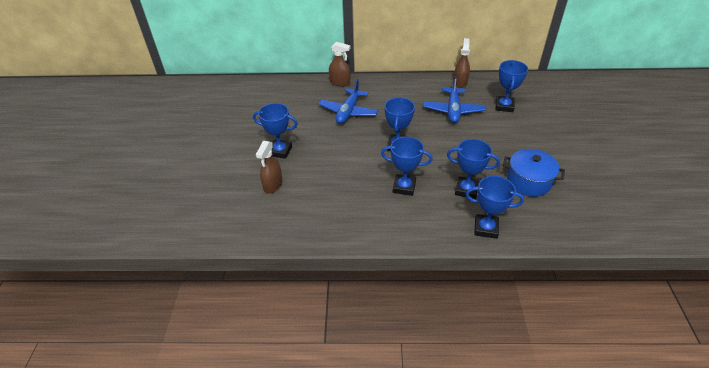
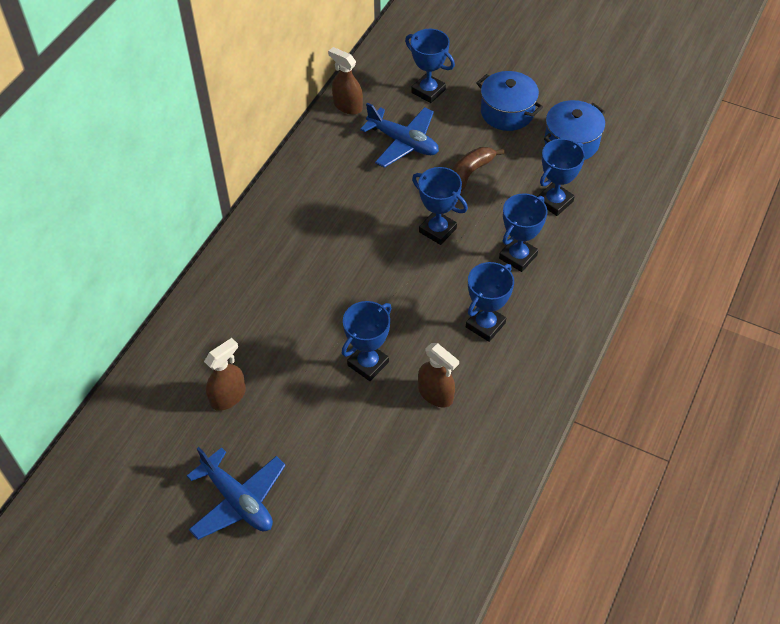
camera: 65 degrees left, 10 degrees up
blue plane [319,79,378,124] -> blue plane moved to [187,447,286,540]
brown spray bottle [329,42,351,87] -> brown spray bottle moved to [204,338,246,411]
blue trophy [465,176,524,239] -> blue trophy moved to [466,262,514,342]
none -> brown banana [452,147,504,192]
none -> blue pot [476,71,543,131]

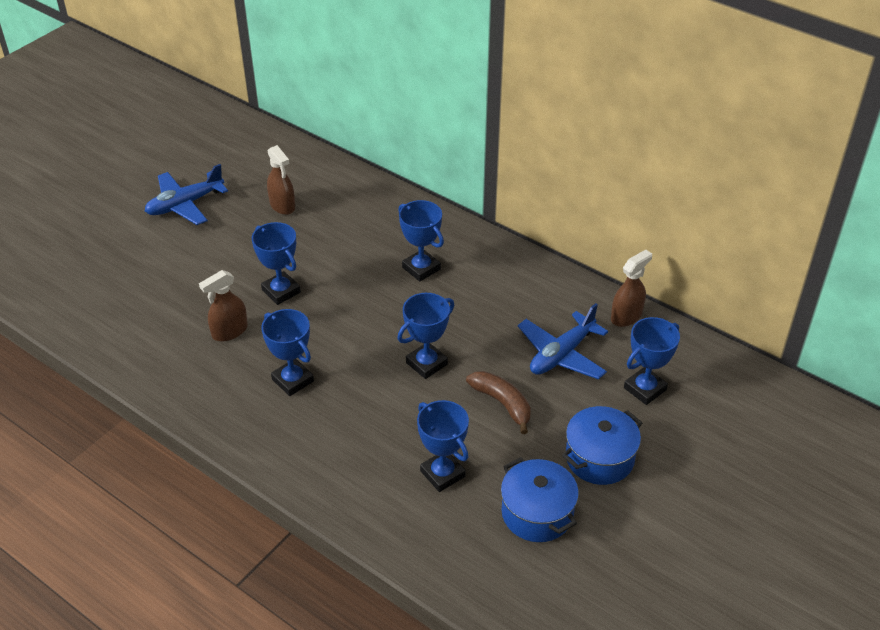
camera: 100 degrees right, 10 degrees down
blue trophy [499,193,548,272] -> blue trophy moved to [398,200,444,282]

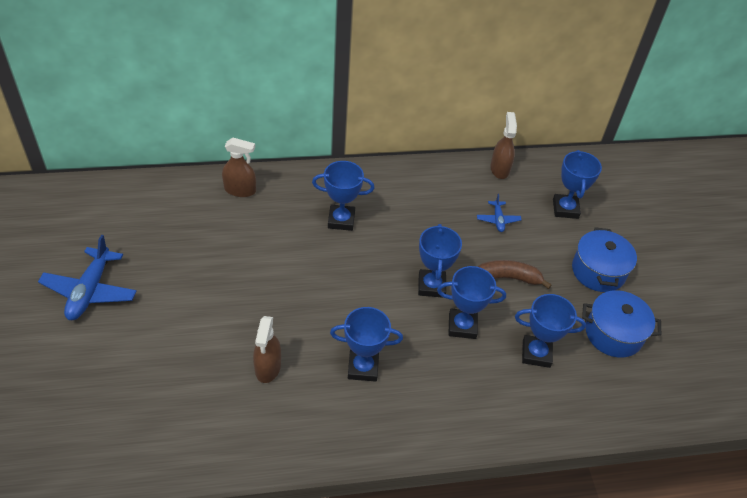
camera: 50 degrees left, 5 degrees up
blue trophy [252,222,301,305] -> blue trophy moved to [437,266,506,339]
brown spray bottle [267,145,295,215] -> brown spray bottle moved to [222,138,256,197]
blue plane [518,303,608,380] -> blue plane [477,194,522,232], size x0.52

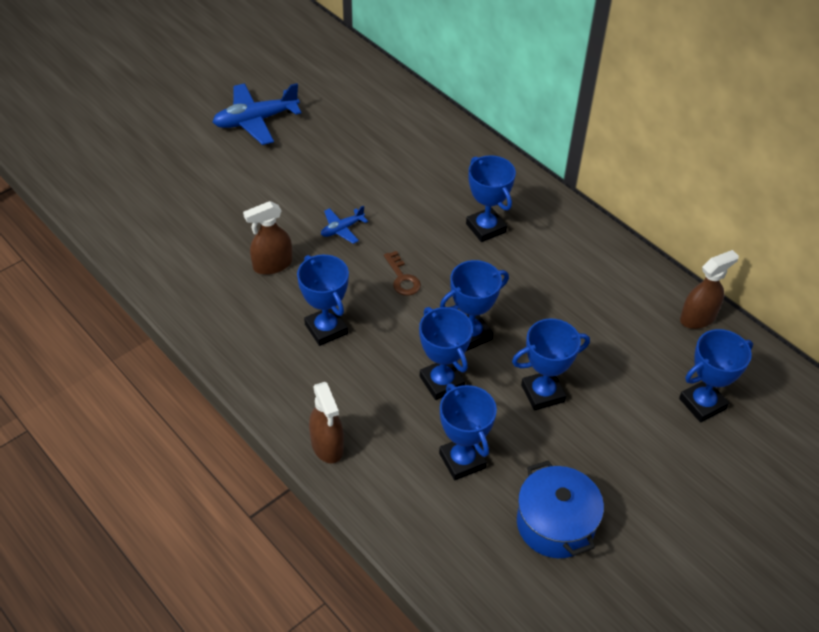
camera: 60 degrees right, 0 degrees up
brown spray bottle [222,138,256,197] -> brown spray bottle moved to [309,382,344,463]
blue plane [477,194,522,232] -> blue plane moved to [321,205,368,244]
brown banana [478,260,552,289] -> blue trophy [512,319,590,411]
blue pot [572,227,637,292] -> none
none -> brown key [384,251,421,296]

